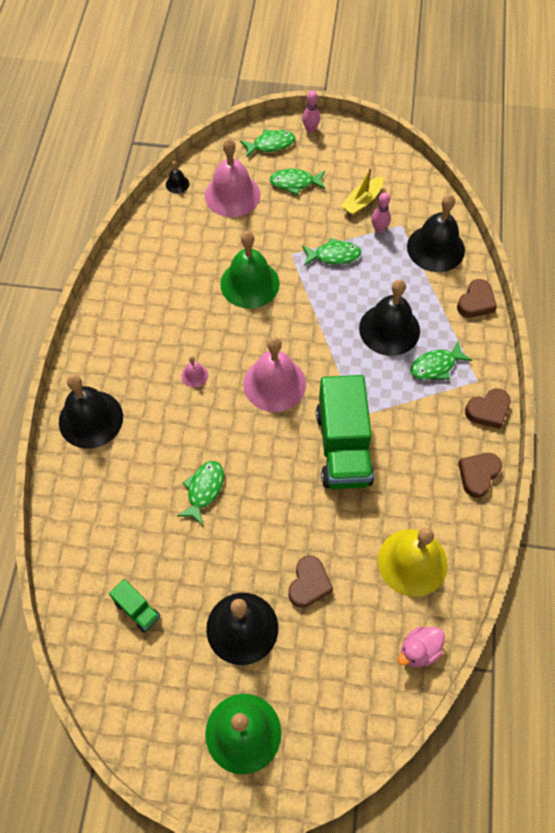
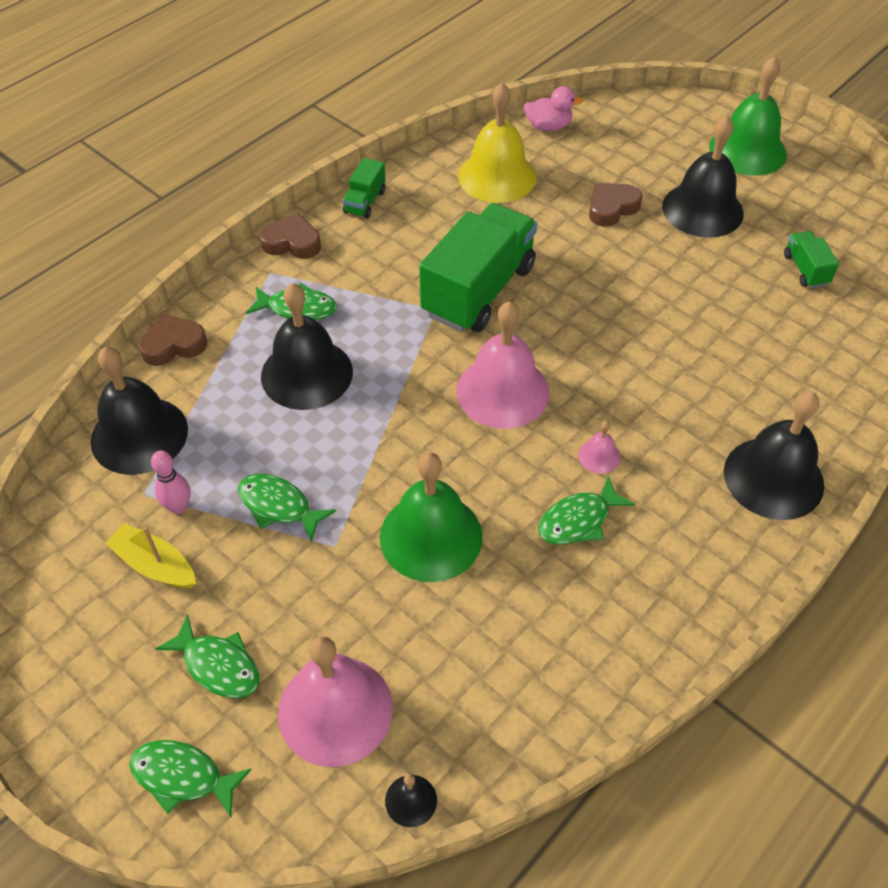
camera: 145 degrees left, 10 degrees down
green fish [177,461,224,525] -> green fish moved to [538,476,635,545]
pink bowling pin [302,91,320,133] -> none
yellow boat [341,167,383,216] -> yellow boat turned 135 degrees counterclockwise [105,523,196,588]
brown heart [458,453,502,498] -> green truck [342,158,385,219]

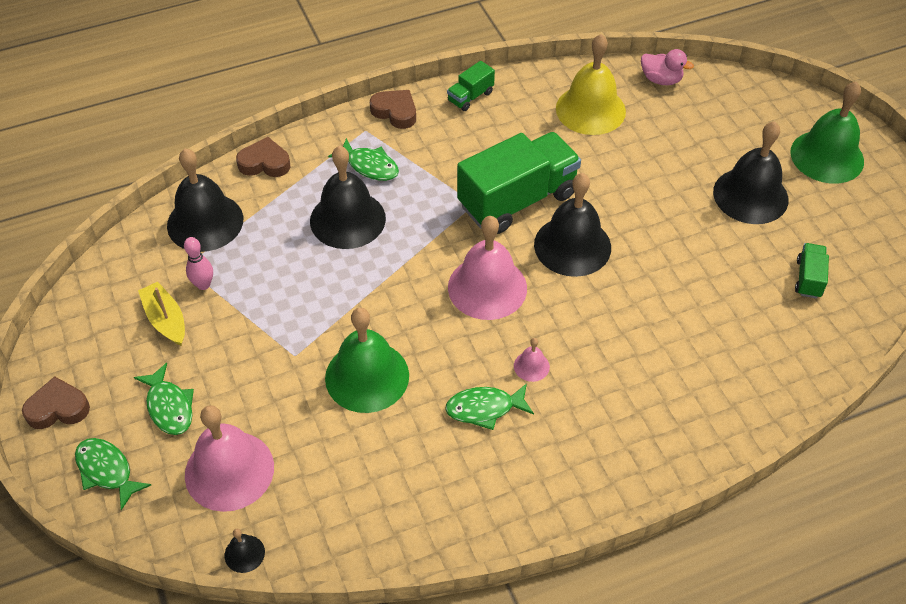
camera: 25 degrees right, 0 degrees up
green fish [238,474,336,542] -> none
brown heart [589,183,643,227] -> brown heart moved to [22,376,90,429]
black bell [724,391,824,520] -> black bell moved to [534,173,611,277]

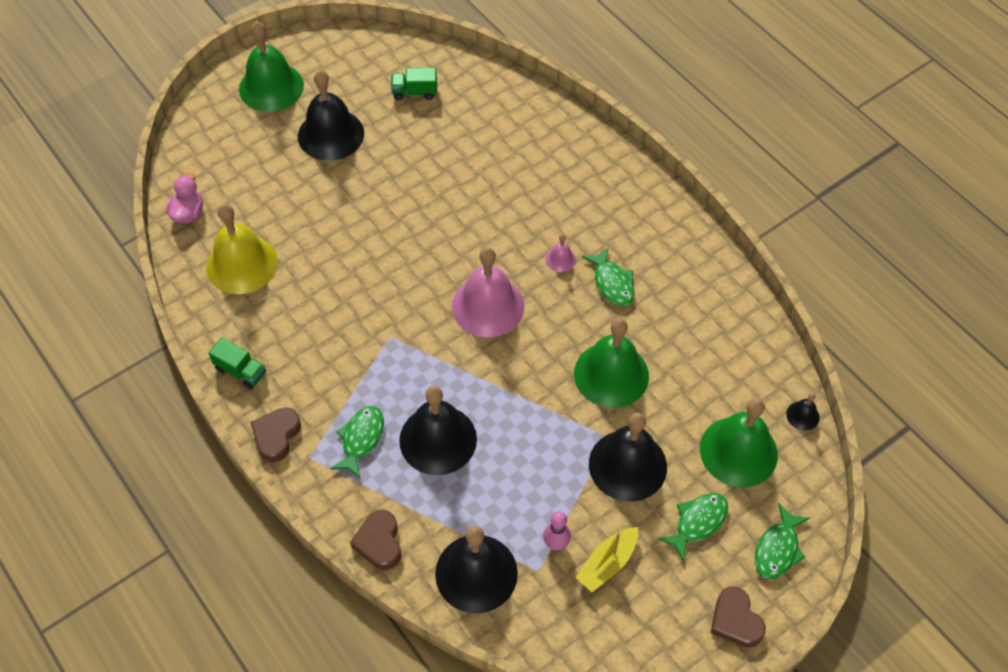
camera: 105 degrees left, 5 degrees up
pink bell [185,405,274,512] -> green bell [700,398,778,487]
green truck [457,132,581,234] -> none
black bell [534,173,611,277] -> black bell moved to [589,413,667,502]

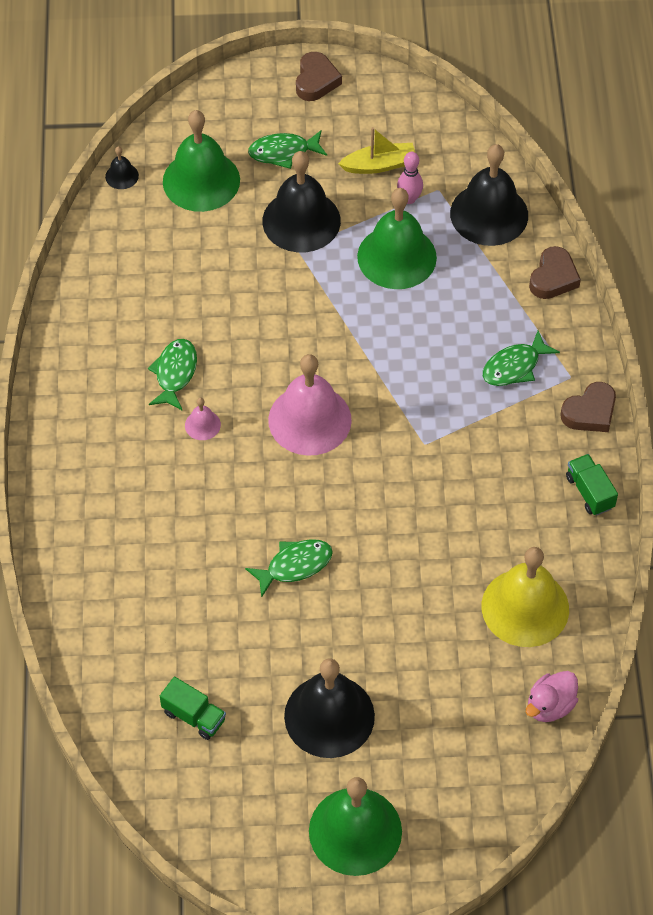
camera: 145 degrees left, 0 degrees up
black bell [399,386,477,475] -> none
green bell [574,318,649,408] -> green bell moved to [357,188,437,289]
green fish [755,504,810,580] -> green fish moved to [245,539,333,598]

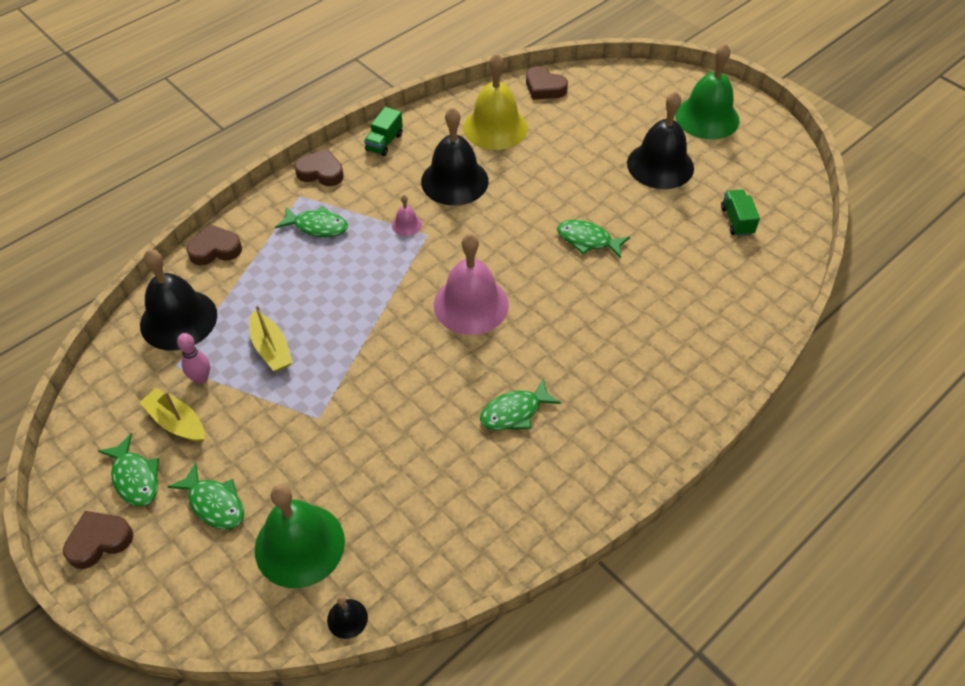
camera: 130 degrees left, 5 degrees down
pink bell [185,398,221,440] -> pink bell moved to [392,195,422,236]
black bell [262,151,341,252] -> black bell moved to [421,107,489,206]
green bell [357,188,437,289] -> yellow boat [249,305,293,372]
pink duck [526,671,578,722] -> brown heart [526,66,568,100]
none -> green fish [98,434,159,507]

